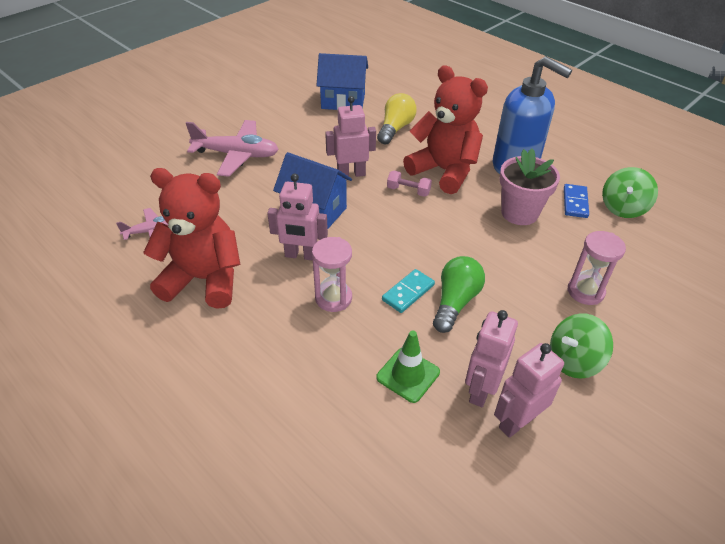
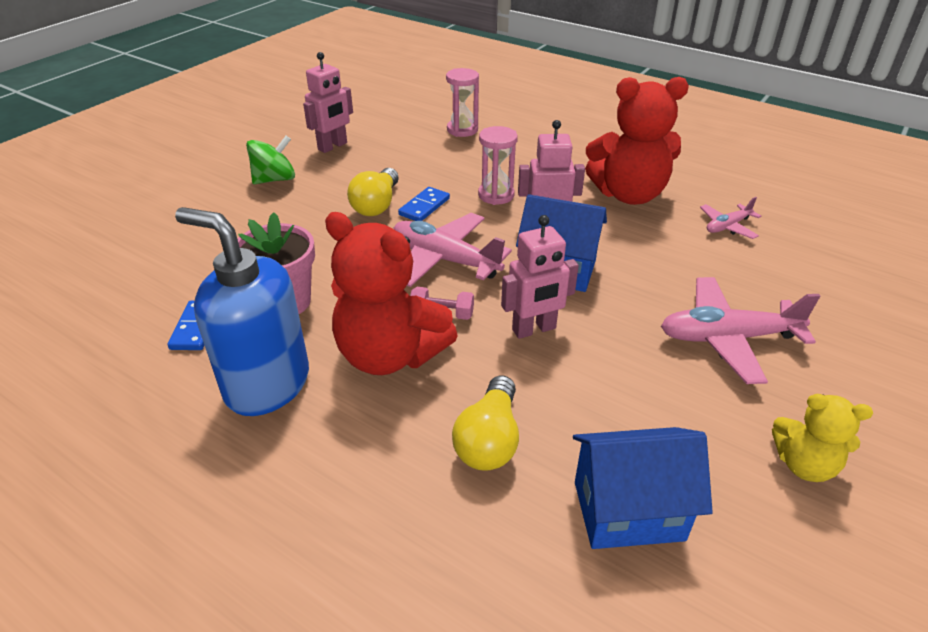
camera: 170 degrees right, 5 degrees down
green traffic cone [376,330,440,403] -> none
turquoise domino [382,269,435,313] -> blue domino [398,187,450,221]
green light bulb [433,256,485,333] -> yellow light bulb [347,168,399,216]
pink robot [465,310,518,407] -> none
pink hourglass [567,231,626,305] -> pink hourglass moved to [446,68,479,137]
green spinning top [602,167,658,218] -> none
none -> pink plane [394,213,512,287]
none -> yellow teddy bear [772,394,873,482]

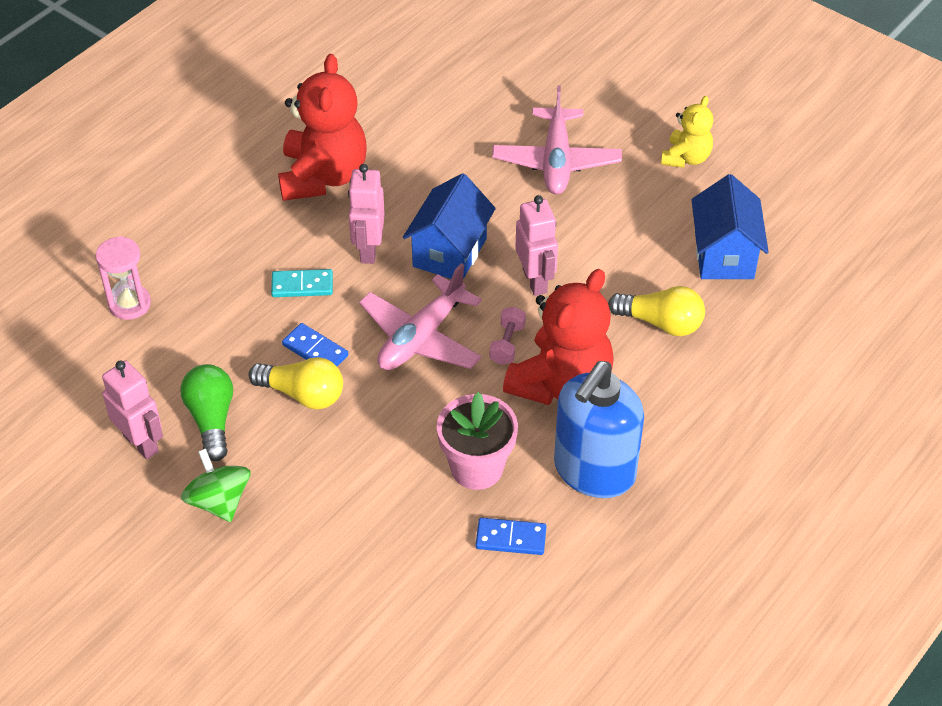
camera: 85 degrees left, 10 degrees up
pink hourglass [478,126,518,205] -> turquoise domino [271,269,333,297]
pink plane [700,197,761,239] -> none
none -> green light bulb [180,364,233,461]

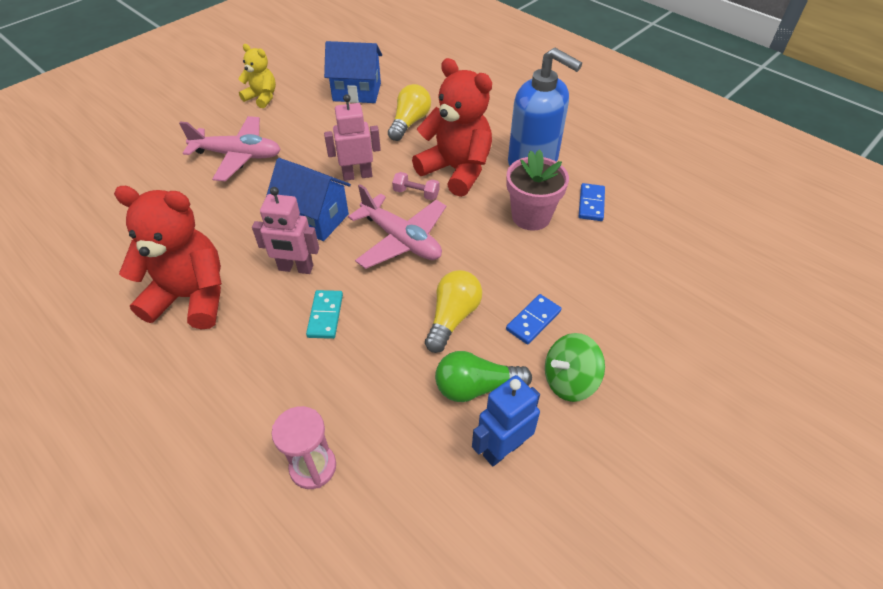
camera: 85 degrees left, 0 degrees up
pink robot [102,360,163,459] -> blue robot [472,375,540,467]
blue domino [282,323,348,366] -> blue domino moved to [506,294,561,344]

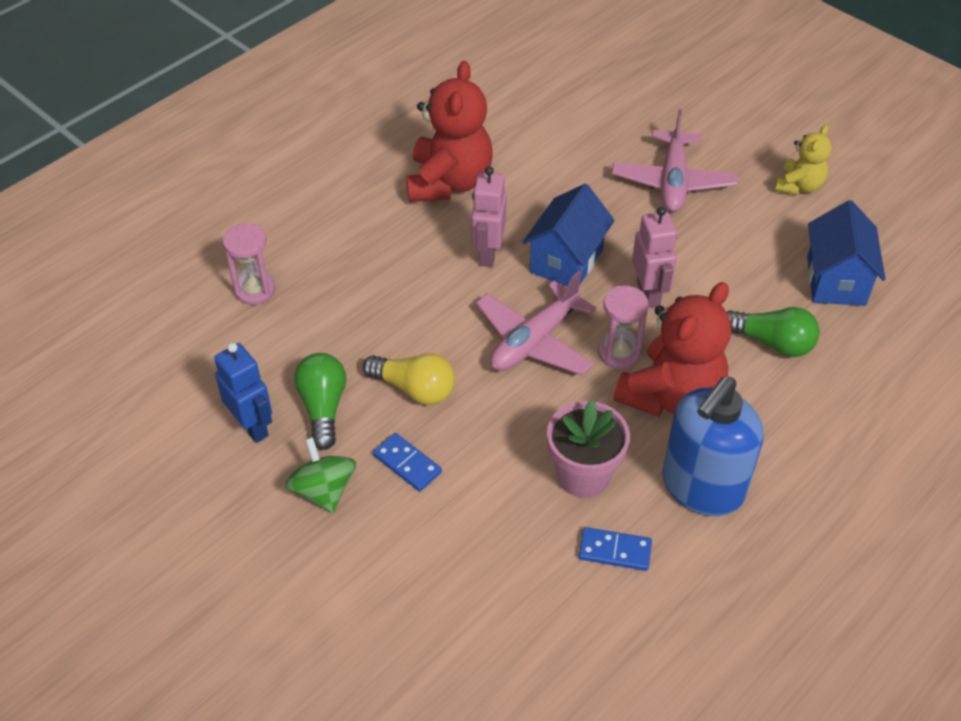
camera: 90 degrees right, 0 degrees up
turquoise domino [306,290,343,339] -> none
yellow light bulb [388,84,431,141] -> green light bulb [727,307,820,357]
pink dumbbell [392,172,439,200] -> pink hourglass [598,286,649,369]

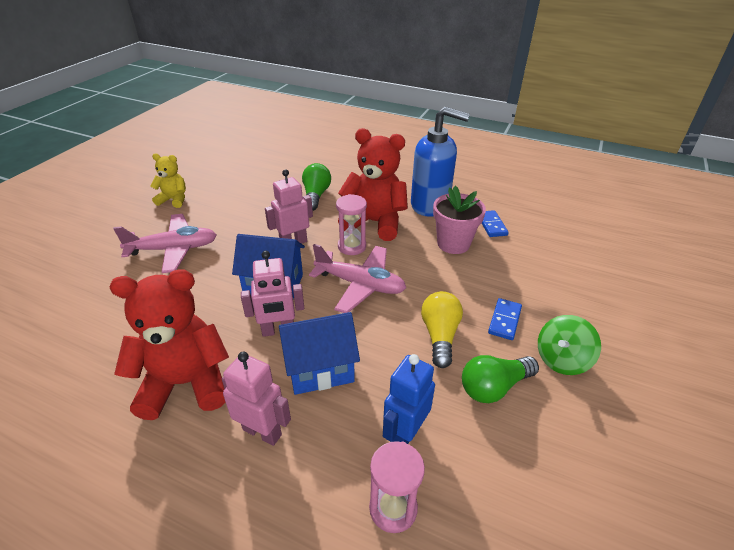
camera: 110 degrees left, 10 degrees down
blue robot [214,343,272,443] -> blue robot moved to [383,354,435,444]
blue house [807,200,885,306] -> blue house moved to [279,312,360,395]
none -> pink robot [222,351,291,446]

